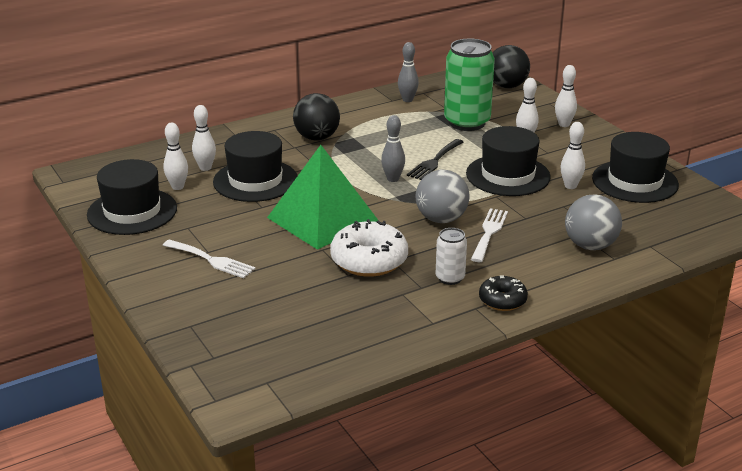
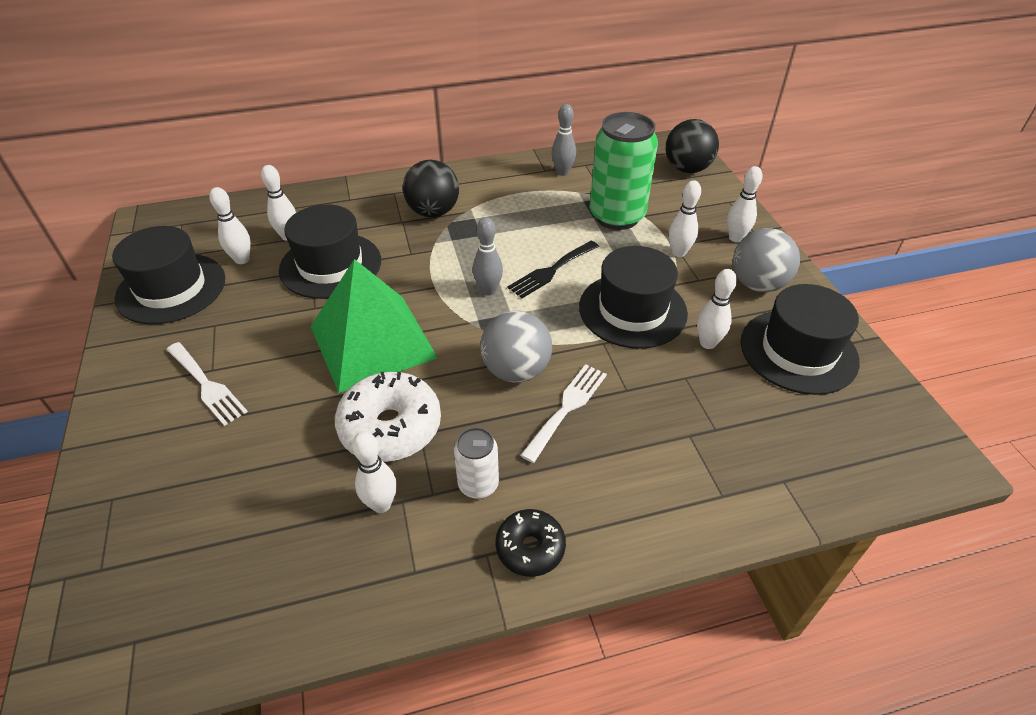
camera: 15 degrees right, 15 degrees up
grey ball [565,194,622,250] -> grey ball moved to [733,228,800,292]
none -> white bowling pin [352,432,397,513]

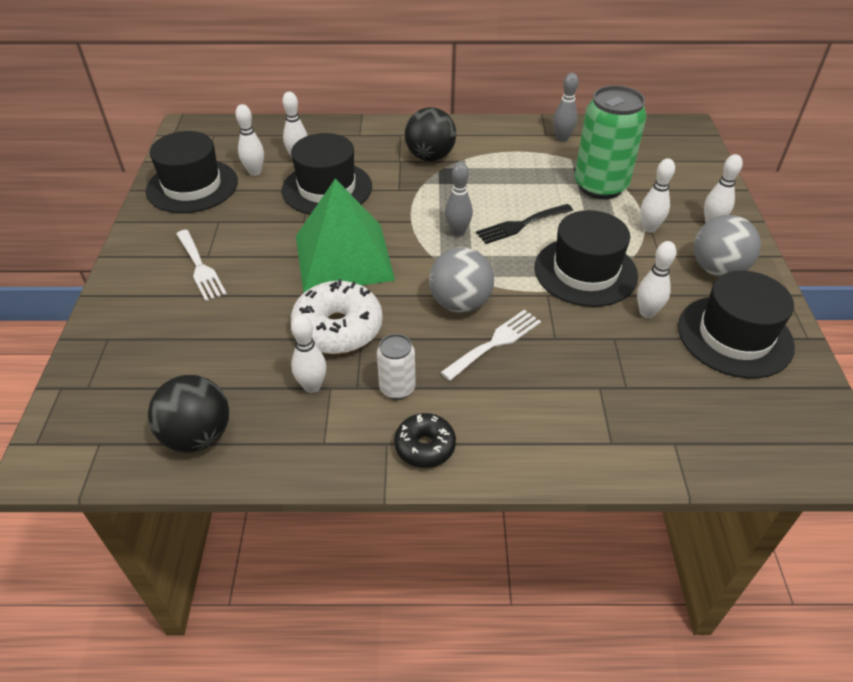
camera: 15 degrees right, 0 degrees up
black ball [666,119,719,173] -> black ball moved to [148,375,229,453]

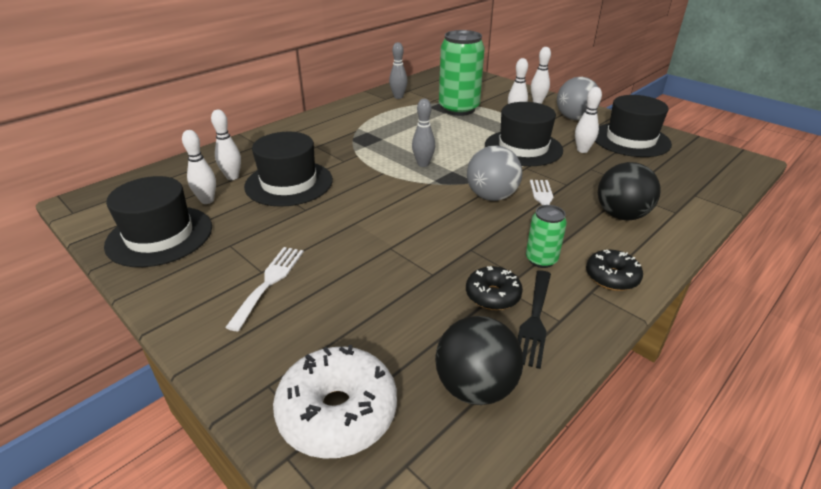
camera: 45 degrees left, 10 degrees down
white fork [176,230,227,301] -> white fork turned 90 degrees counterclockwise [225,247,304,331]
white donut [291,279,383,354] -> white donut moved to [273,345,397,459]
white bowling pin [291,314,327,393] -> black donut [466,266,523,310]
green pyramid [296,178,395,293] -> none
white can [377,334,416,399] -> green can [526,205,567,268]
black ball [405,107,456,161] -> black ball moved to [598,162,661,220]
black fork [476,204,573,244] -> black fork moved to [517,270,551,369]

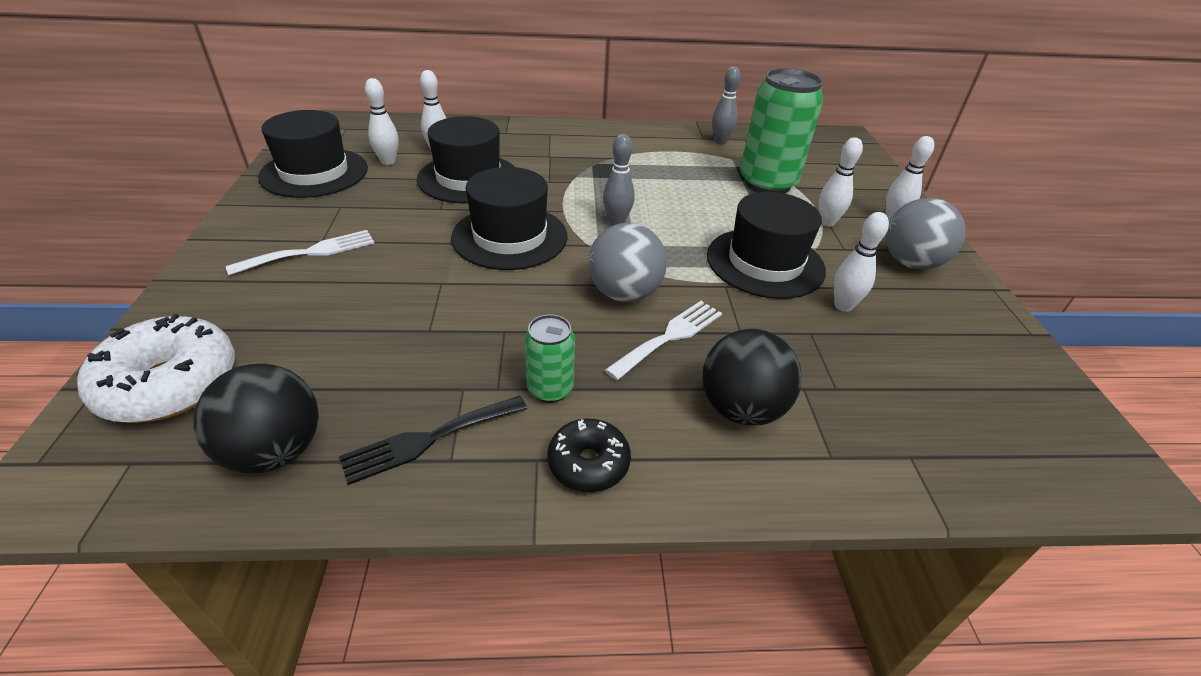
camera: 40 degrees right, 5 degrees up
black donut [466,266,523,310] -> none
black hat [595,95,672,157] -> black hat moved to [451,167,567,270]

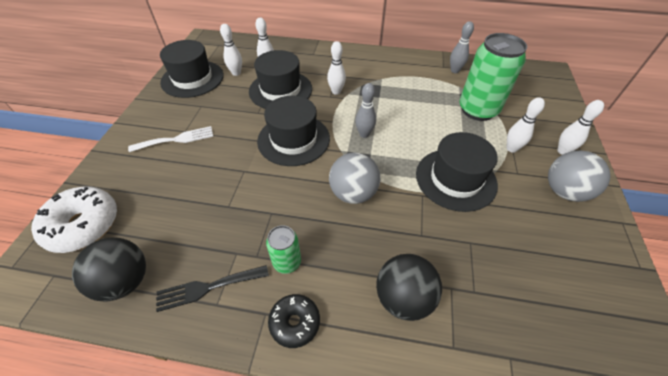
camera: 15 degrees right, 10 degrees up
white fork [605,301,722,380] -> none
white bowling pin [834,212,889,312] -> white bowling pin moved to [327,41,346,95]

